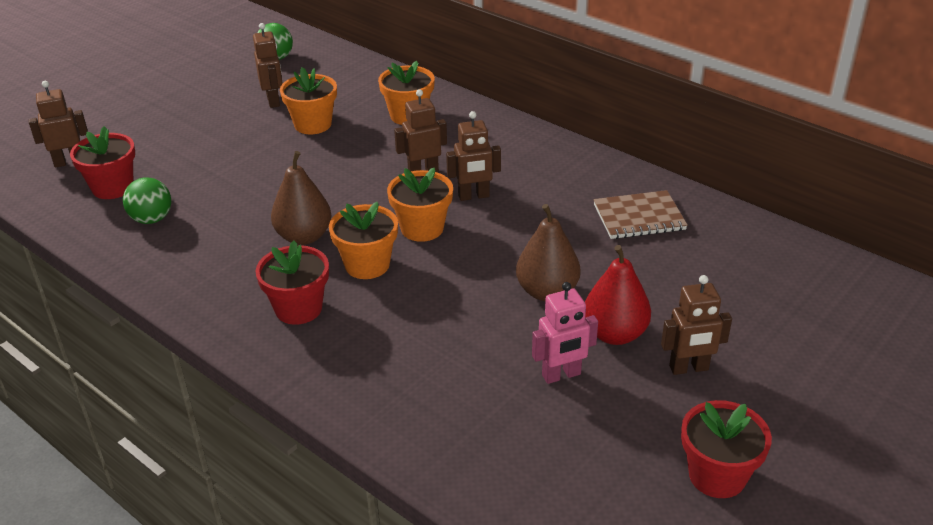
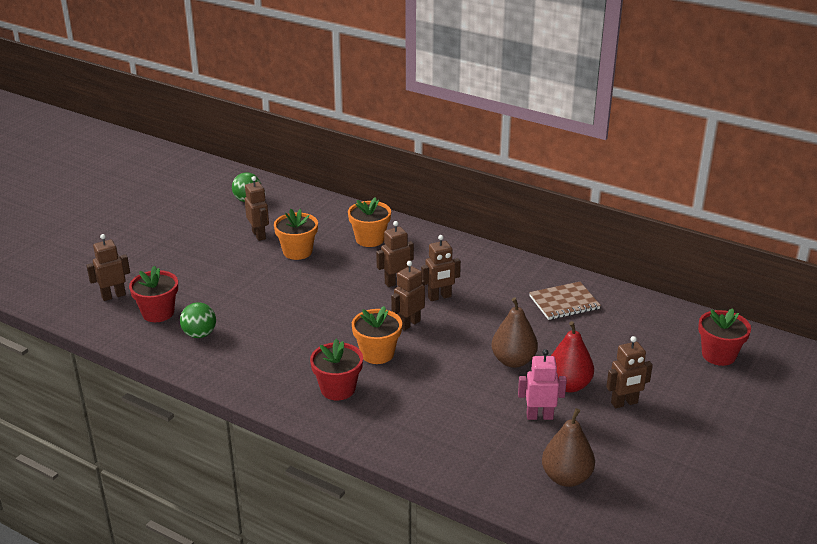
camera: 10 degrees left, 5 degrees down
brown pear [271,151,331,245] -> brown pear moved to [542,408,595,487]
orange flower pot [387,168,453,242] -> brown robot [391,261,425,331]
pink robot [532,282,598,384] -> pink robot turned 150 degrees counterclockwise [518,349,567,420]
red flower pot [681,400,772,498] -> red flower pot moved to [698,308,751,366]

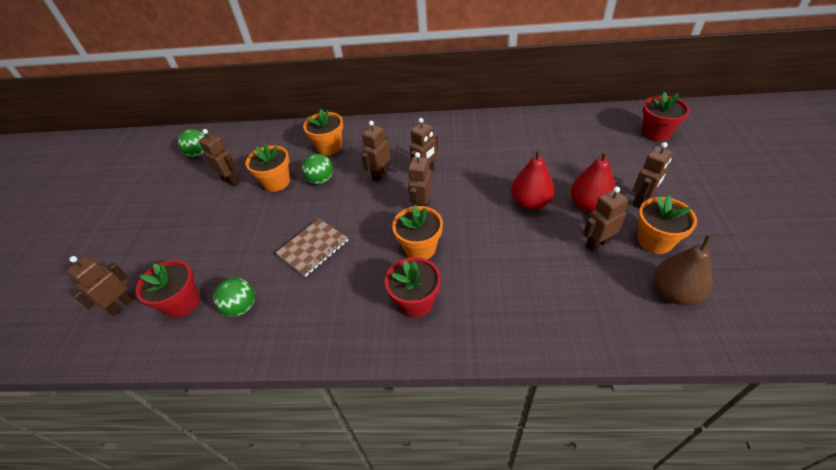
camera: 25 degrees left, 15 degrees up
brown pear [492,298,538,368] -> red pear [511,149,555,210]
pink robot [518,349,567,420] -> brown robot [583,187,628,252]
brown notebook [529,282,601,320] -> brown notebook moved to [276,219,348,277]
none -> green ball [302,154,333,184]
none -> orange flower pot [637,195,697,254]

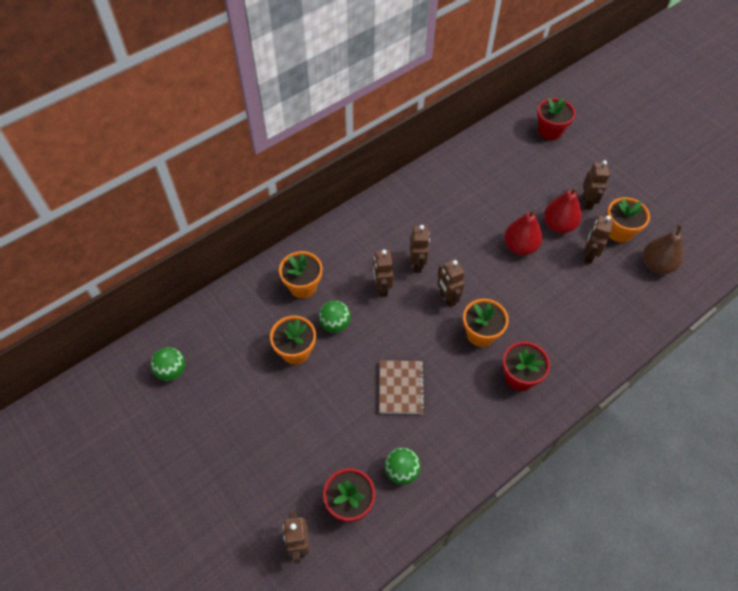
camera: 45 degrees left, 10 degrees up
brown robot [199,129,240,187] -> none

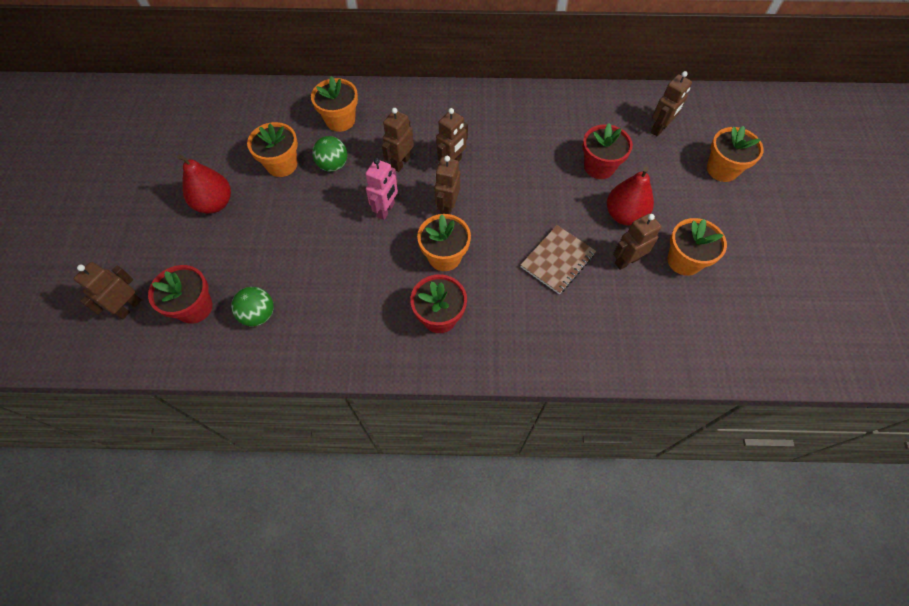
camera: 40 degrees right, 5 degrees up
green ball [150,347,185,381] -> none
brown notebook [379,360,425,414] -> brown notebook moved to [521,225,596,294]
red pear [504,210,542,255] -> red pear moved to [177,154,231,214]
red flower pot [537,97,576,140] -> red flower pot moved to [583,123,633,179]
brown robot [583,160,610,210] -> brown robot moved to [651,71,692,136]
brown pear [643,224,683,274] -> none
none -> pink robot [366,158,398,220]
none -> orange flower pot [707,126,764,182]

